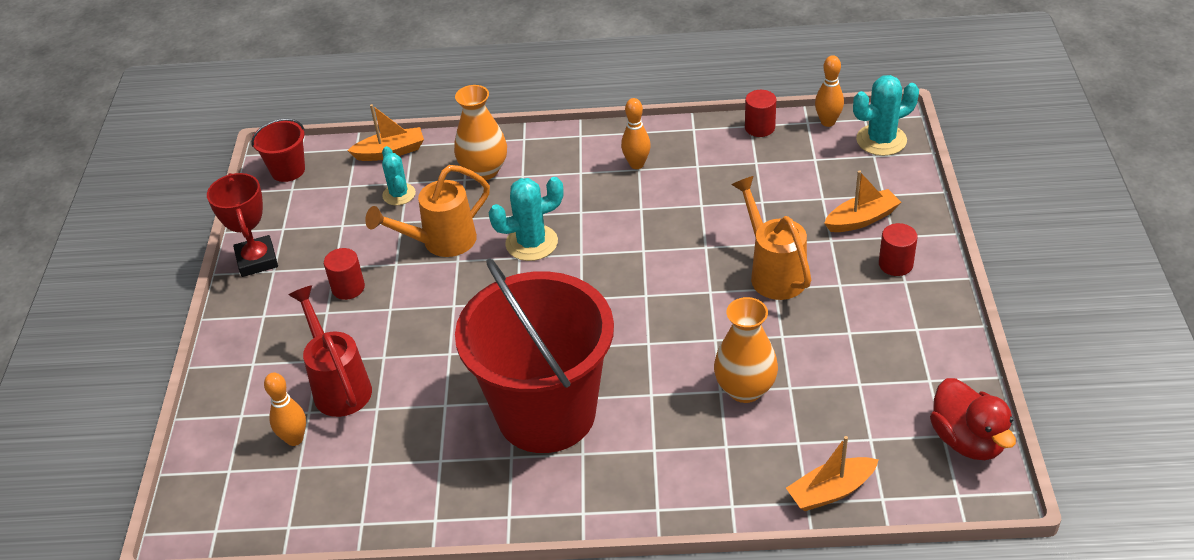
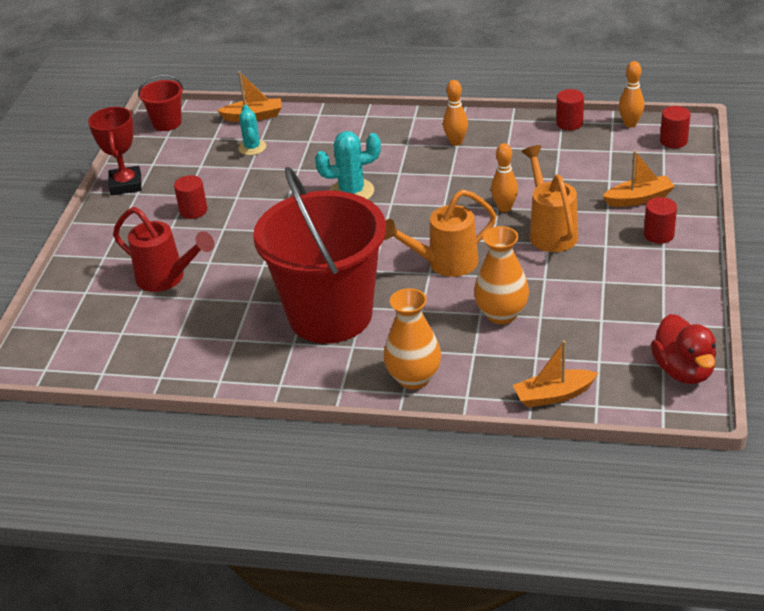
camera: 10 degrees right, 5 degrees down
orange bowling pin [264,373,306,446] -> orange bowling pin moved to [491,143,518,212]
red watering can [289,285,372,417] -> red watering can turned 135 degrees clockwise [113,207,214,292]
orange watering can [365,165,490,257] -> orange watering can moved to [384,189,497,277]
orange vase [454,85,507,180] -> orange vase moved to [384,288,441,389]
turquoise cactus [853,75,919,156] -> red cylinder [660,106,690,148]

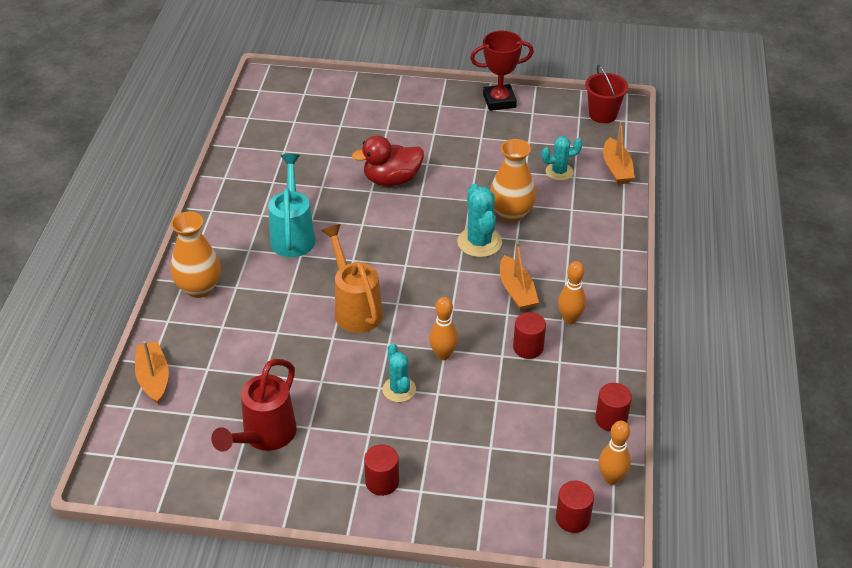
camera: 85 degrees right, 5 degrees up
red watering can [113,207,214,292] -> red watering can moved to [211,359,297,452]
red cylinder [174,175,207,219] -> red cylinder moved to [513,312,546,359]
red bucket [253,167,386,343] -> turquoise watering can [268,154,316,257]
orange vase [474,226,529,324] -> orange vase moved to [490,139,536,222]
orange watering can [522,145,578,252] -> turquoise cactus [382,343,416,402]
orange boat [603,150,675,207] -> orange boat moved to [500,242,539,311]
red duck [651,314,716,384] -> red duck moved to [352,135,424,186]

